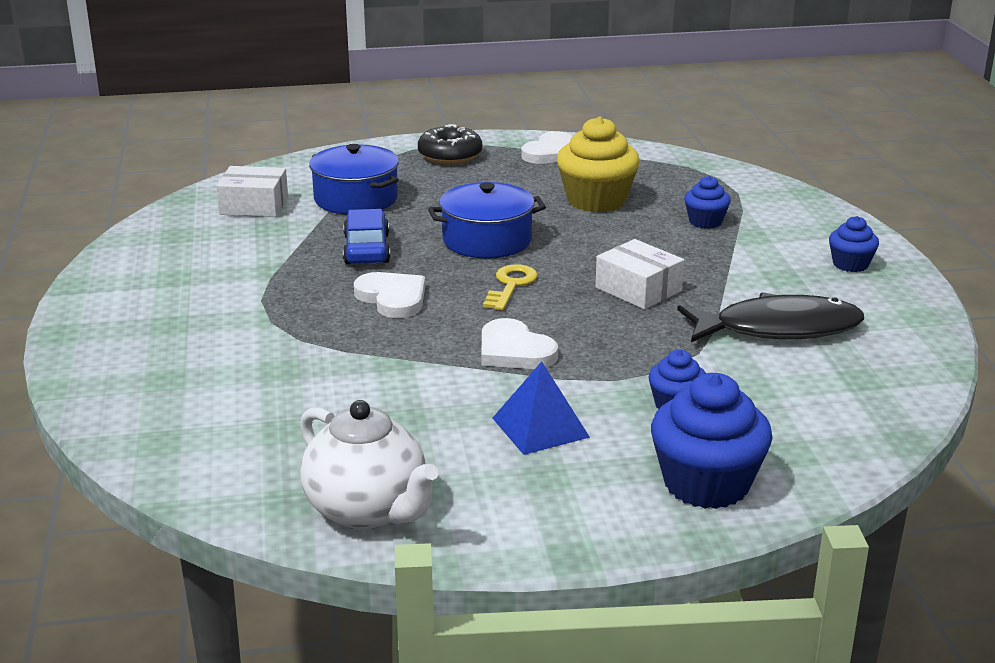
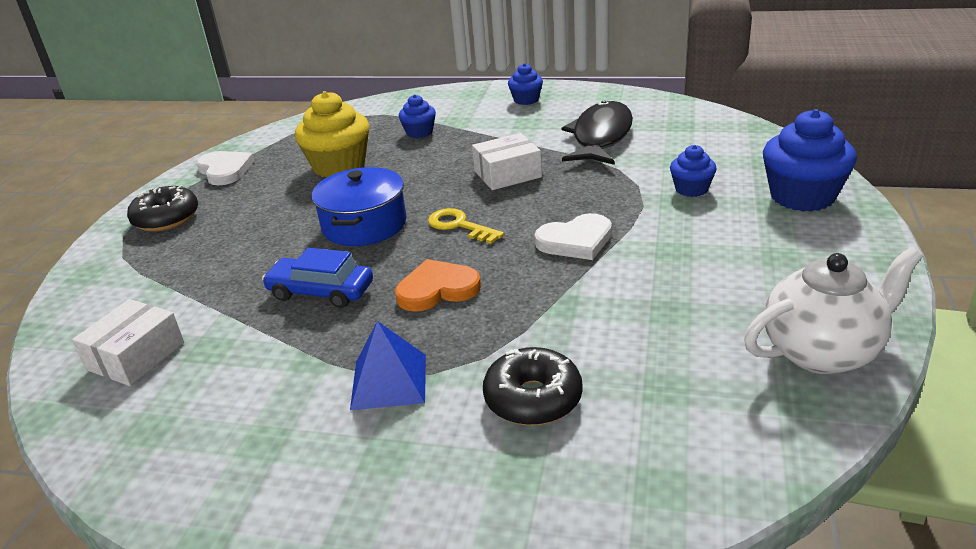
camera: 65 degrees left, 5 degrees up
blue pot [309,144,399,214] -> none
white heart [354,272,425,318] -> orange heart [395,259,481,312]
blue pyramid [492,361,590,455] -> blue pyramid moved to [350,321,426,410]
none -> black donut [483,347,583,426]

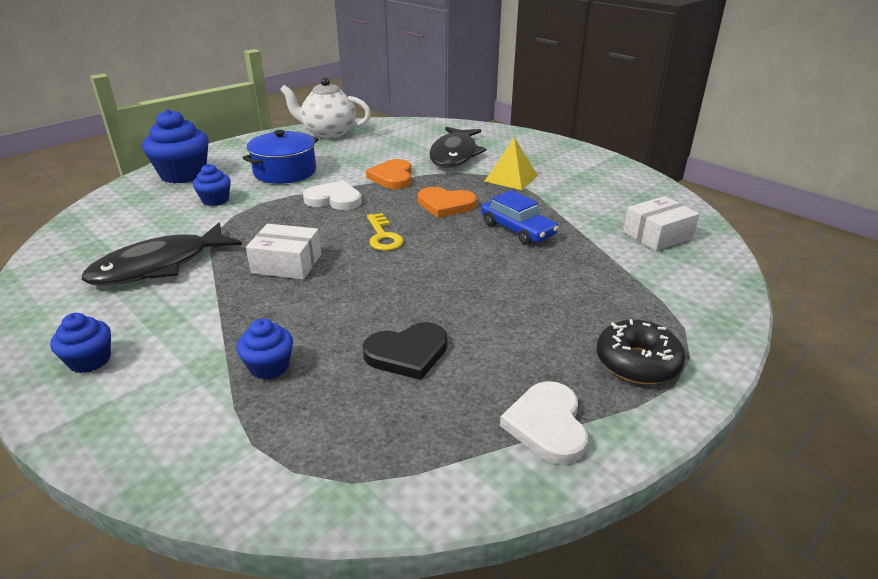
camera: 150 degrees left, 0 degrees up
yellow cupcake [295,91,369,178] -> black heart [363,322,447,380]
blue pot [312,167,407,246] -> blue pot moved to [242,130,319,184]
blue pyramid [350,321,426,410] -> yellow pyramid [484,138,538,190]
black donut [483,347,583,426] -> black fish [429,127,486,168]
none -> orange heart [366,159,412,189]

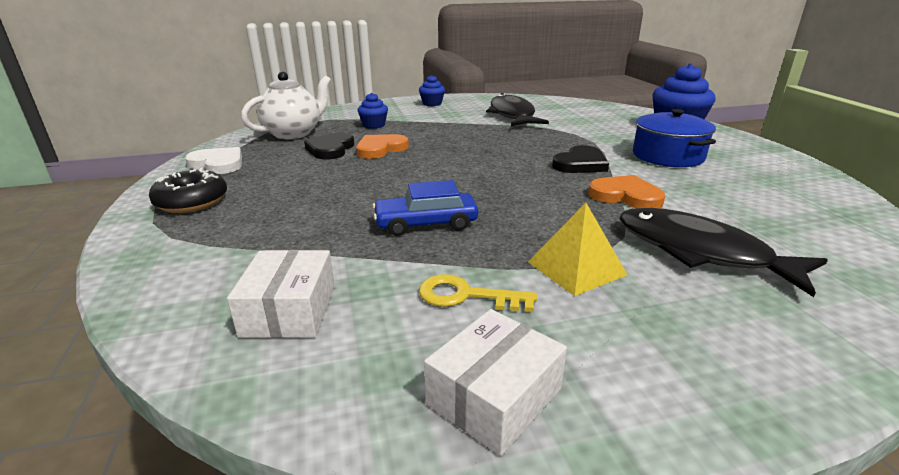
camera: 120 degrees right, 5 degrees down
blue cupcake [193,164,231,206] -> none
white box [246,224,321,279] -> white box moved to [424,309,567,456]
white teapot [280,77,371,139] -> white teapot moved to [241,71,331,140]
white heart [303,180,362,210] -> black heart [552,145,609,173]
yellow key [367,213,403,251] -> yellow key moved to [419,274,537,312]
orange heart [418,187,477,218] -> orange heart moved to [356,134,409,159]

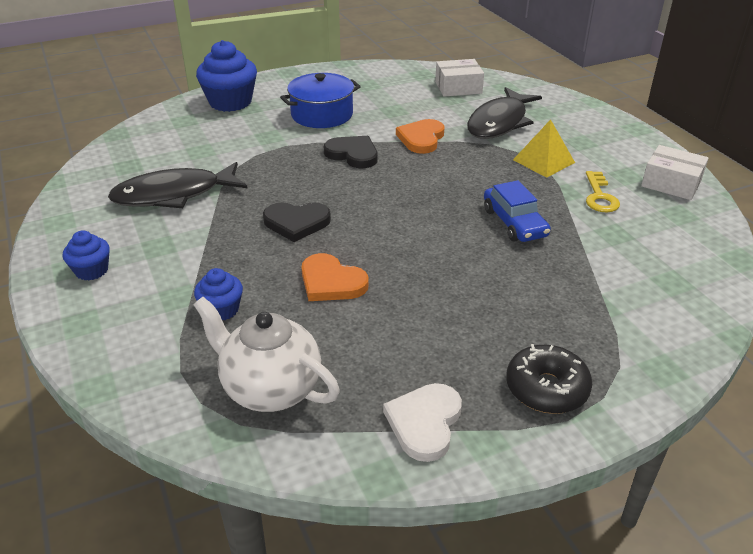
camera: 100 degrees left, 10 degrees up
white box [227,250,335,338] -> white box moved to [435,59,484,97]
black heart [304,133,354,159] -> black heart moved to [263,202,331,242]

